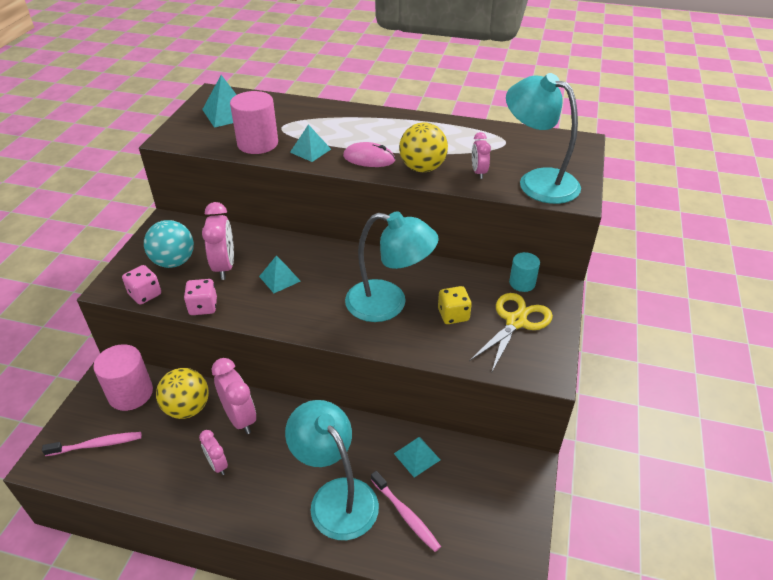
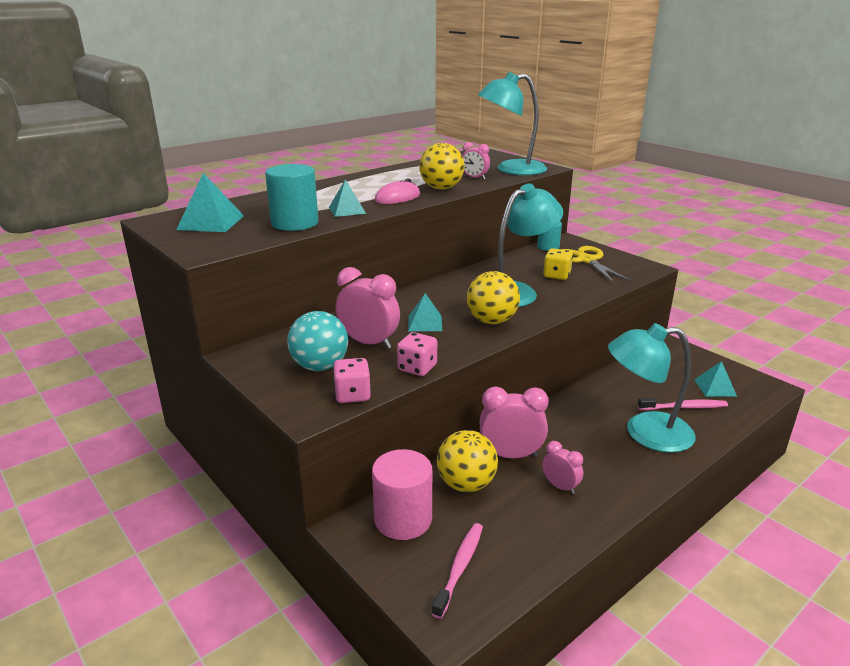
camera: 55 degrees left, 15 degrees down
pink clock [199,430,228,475] -> pink clock turned 135 degrees counterclockwise [543,441,583,494]
pink cylinder [230,91,278,154] -> turquoise cylinder [265,164,318,231]
turquoise pyramid [394,437,440,477] -> turquoise pyramid moved to [694,361,737,397]
none -> yellow ball [467,271,520,324]

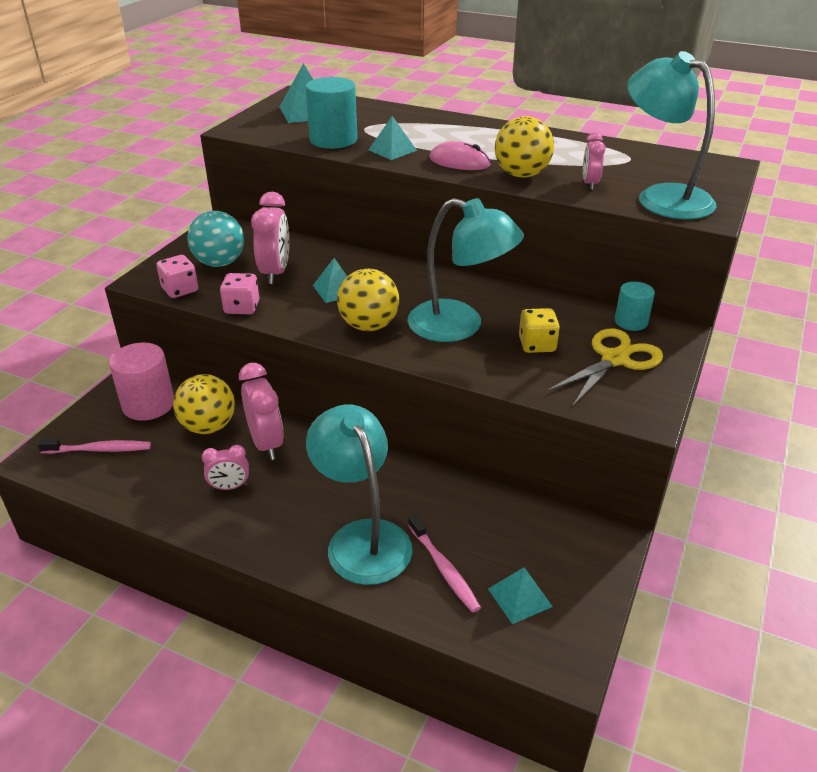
camera: 65 degrees right, 10 degrees up
pink clock [543,441,583,494] -> pink clock turned 60 degrees clockwise [202,445,249,490]

